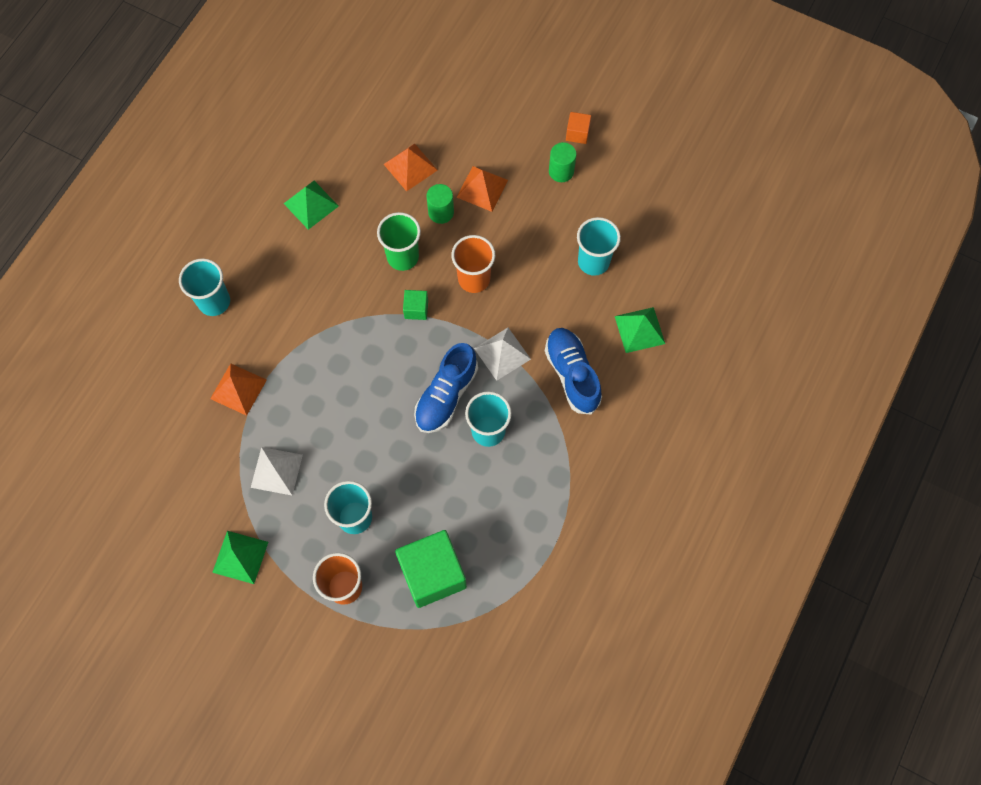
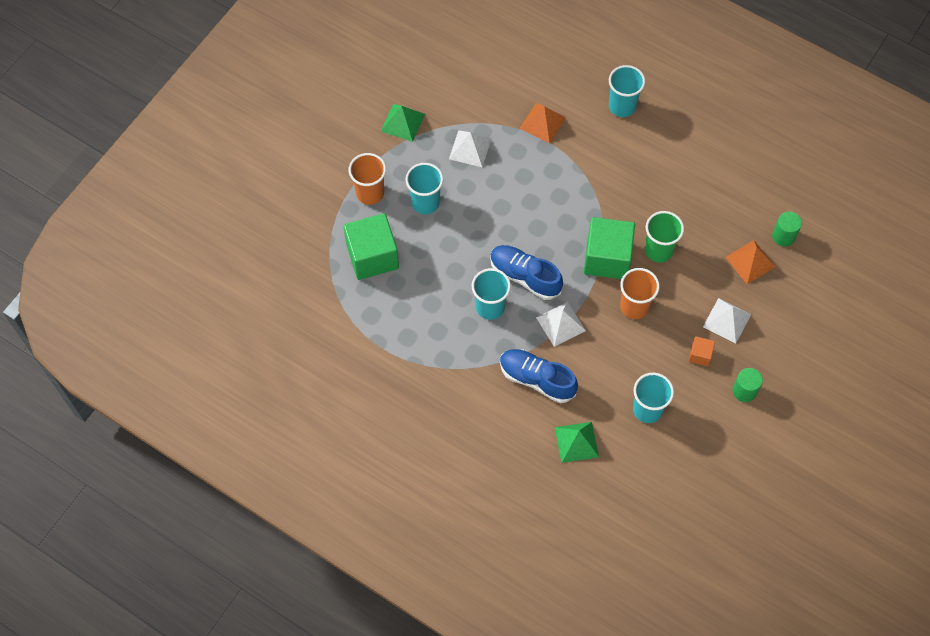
camera: 95 degrees right, 5 degrees down
green pyramid [283,181,339,230] -> none
green cube [403,290,428,320] -> green cube [584,217,635,279], size x2.20
green cylinder [426,184,454,224] -> green cylinder moved to [772,212,802,247]
orange pyramid [457,166,508,212] -> white pyramid [703,298,751,344]
blue shoe [545,328,602,415] -> blue shoe turned 135 degrees counterclockwise [500,349,578,403]
orange cube [566,112,591,144] -> orange cube moved to [688,336,715,366]

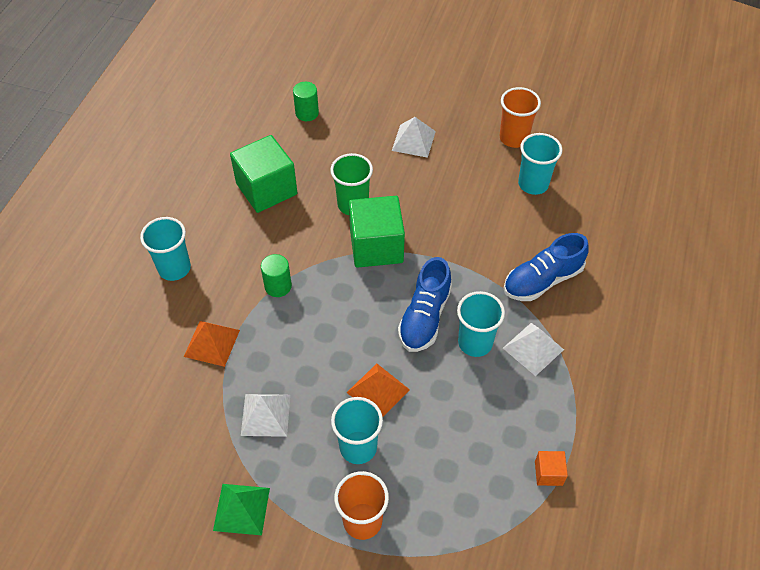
camera: 105 degrees left, 10 degrees down
green cube [343,213,399,280] -> green cube moved to [230,135,297,213]
blue shoe [500,349,578,403] -> blue shoe turned 45 degrees clockwise [504,233,589,301]
white pyramid [536,302,586,347] -> white pyramid moved to [503,323,564,376]
green pyramid [555,422,599,463] -> none
orange cup [620,268,660,319] -> orange cup moved to [500,87,541,148]
orange cube [688,336,715,366] -> orange cube moved to [535,451,568,486]
orange pyramid [725,240,776,284] -> orange pyramid moved to [347,363,410,417]
green cylinder [732,368,763,402] -> green cylinder moved to [261,254,292,297]

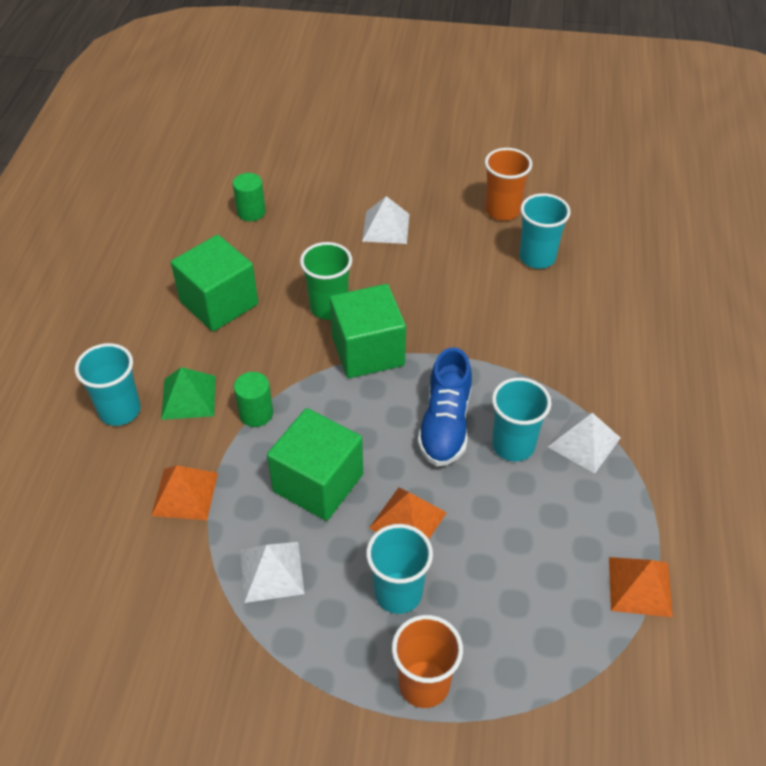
camera: 10 degrees left, 5 degrees down
green pyramid [213,484,270,535] -> green pyramid moved to [161,367,216,420]
blue shoe [504,233,589,301] -> none
orange cube [535,451,568,486] -> orange pyramid [609,557,673,617]
none -> green cube [267,408,363,521]

